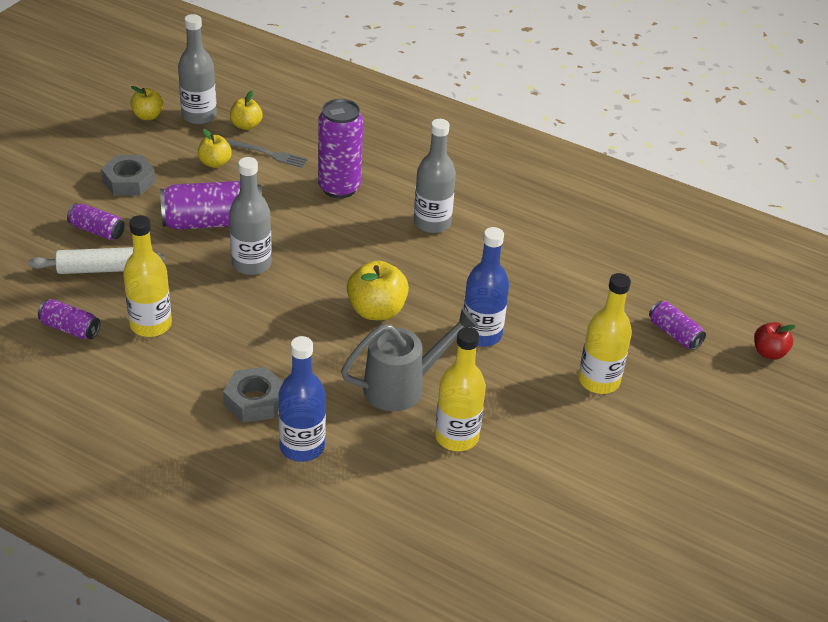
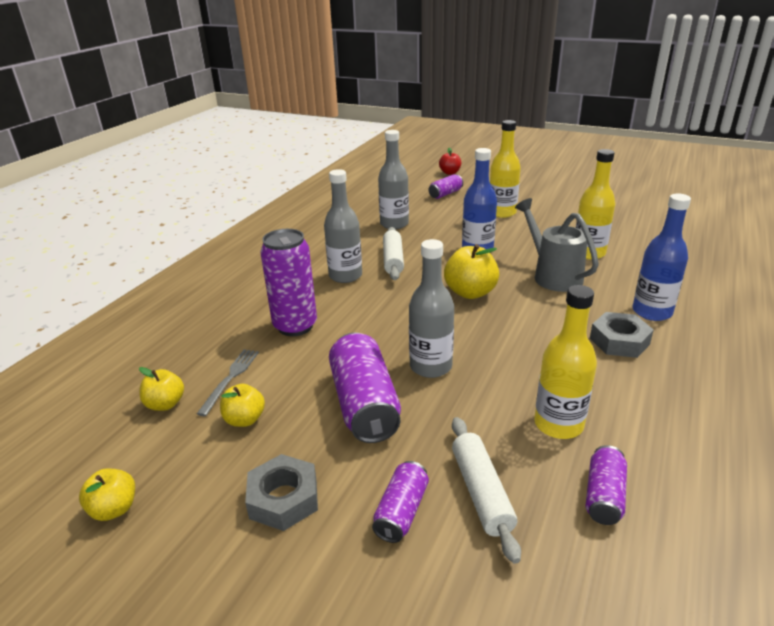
camera: 90 degrees left, 10 degrees down
grey bottle [178,14,217,125] -> grey bottle moved to [378,130,409,229]
none -> white rolling pin [383,227,404,280]

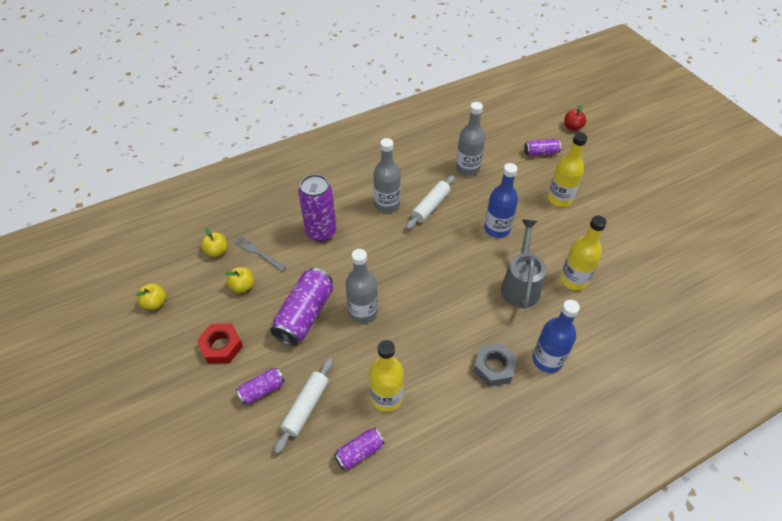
camera: 35 degrees right, 20 degrees up
grey fork [197,349,259,416] -> grey fork turned 105 degrees counterclockwise [233,235,286,271]
grey nut [245,454,318,531] -> red nut [197,324,243,364]
yellow apple [444,244,499,299] -> none

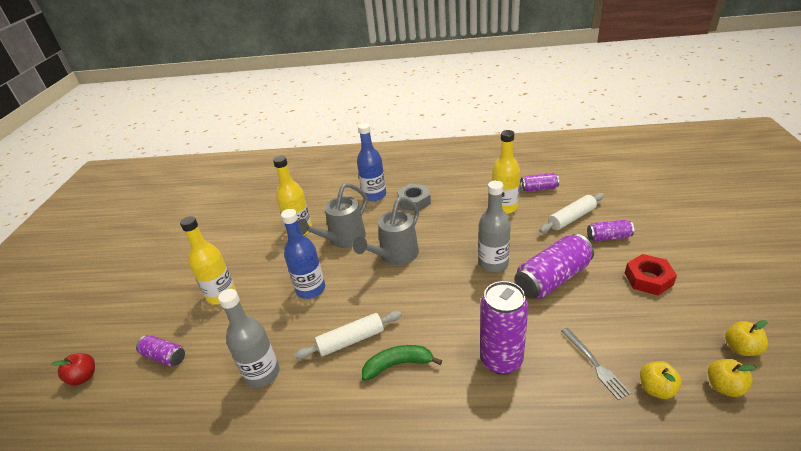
camera: 145 degrees left, 15 degrees down
yellow apple [225,267,254,293] -> yellow apple moved to [708,359,756,397]
grey bottle [374,138,401,213] -> green banana [362,345,442,380]
none -> grey watering can [353,197,419,265]

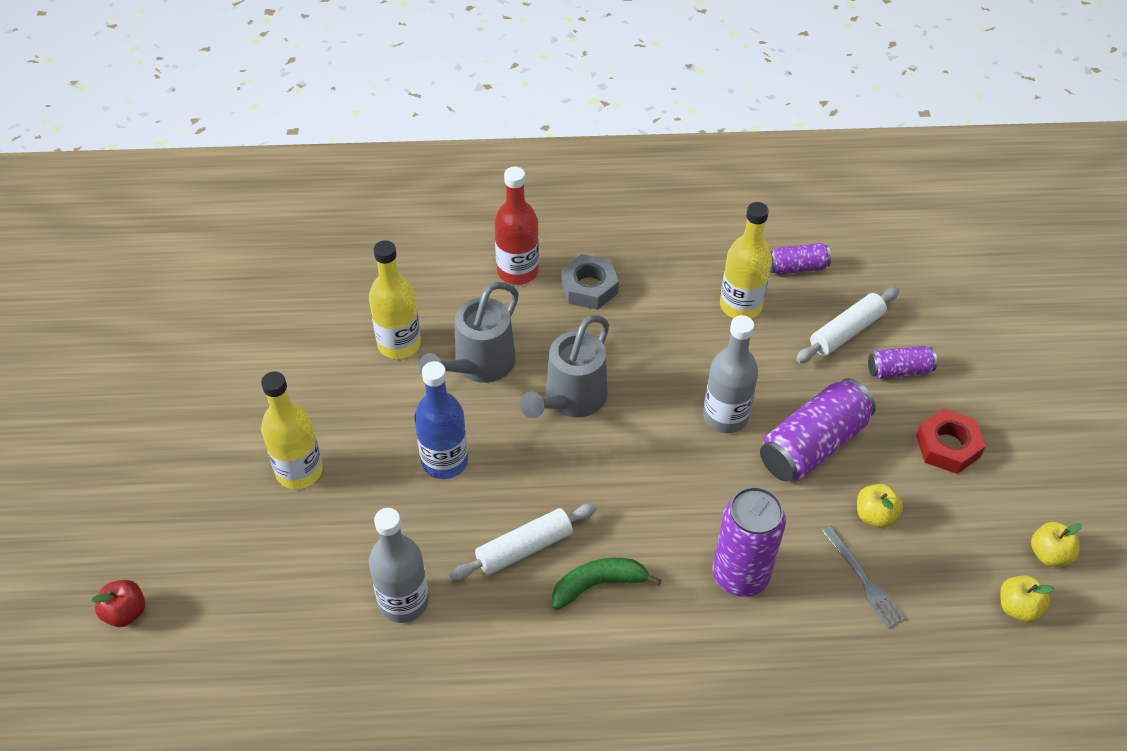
camera: 10 degrees left, 15 degrees up
purple can [136,335,185,367] -> none
blue bottle [357,123,386,201] -> red bottle [494,166,539,285]
yellow apple [640,361,682,399] -> yellow apple moved to [857,484,903,528]

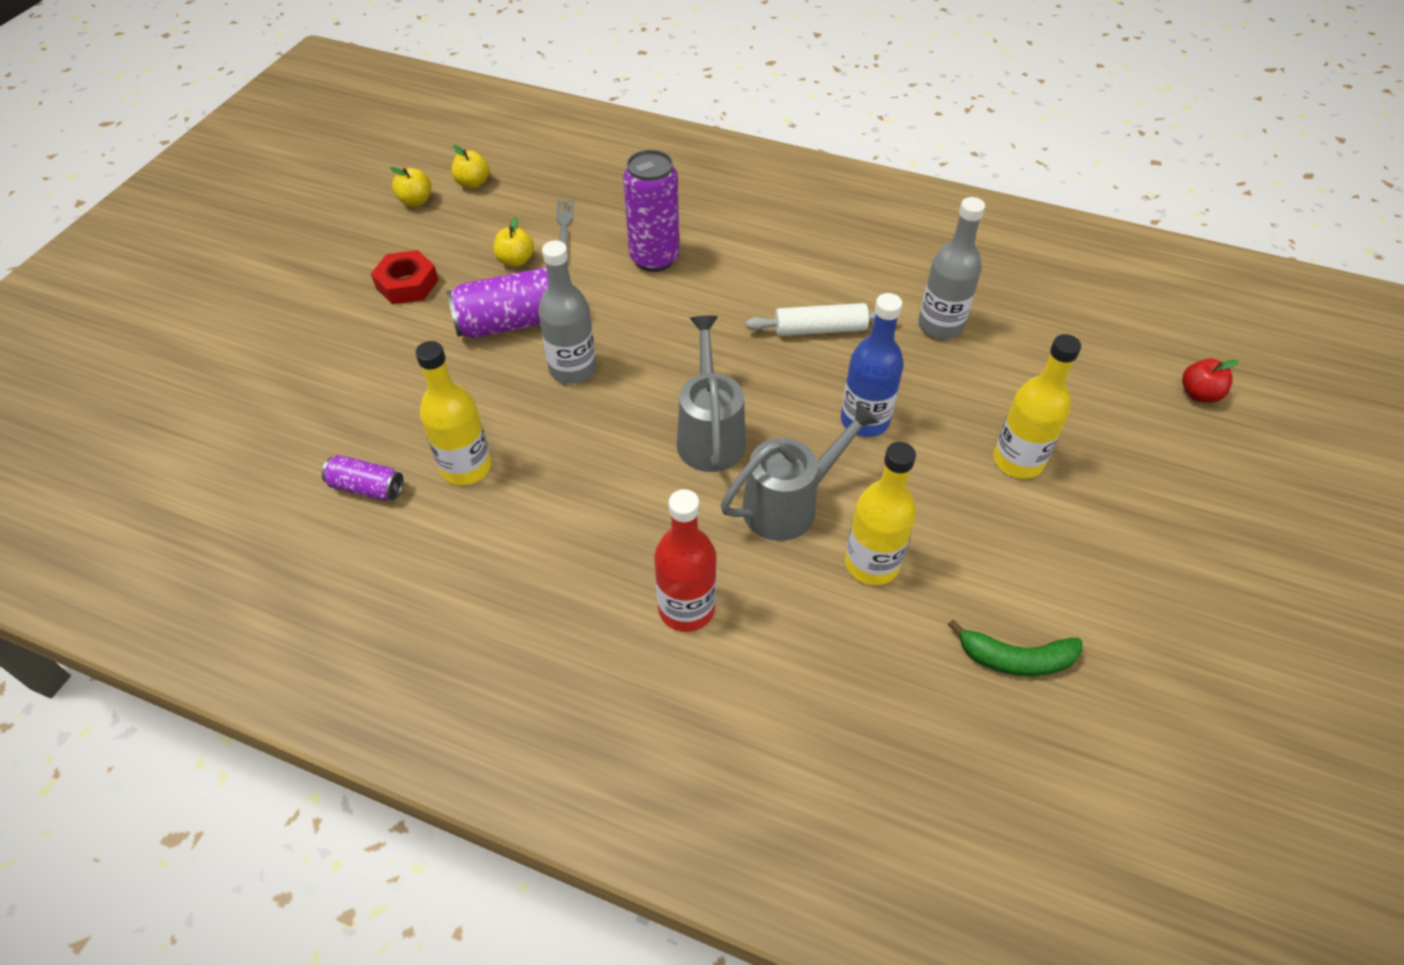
camera: 155 degrees left, 0 degrees up
grey watering can [520,315,609,418] -> grey watering can turned 60 degrees counterclockwise [677,316,746,472]
green banana [552,558,661,610] -> green banana moved to [948,620,1082,676]
grey nut [561,254,619,310] -> none
white rolling pin [796,287,899,363] -> none
purple can [868,346,937,379] -> none

